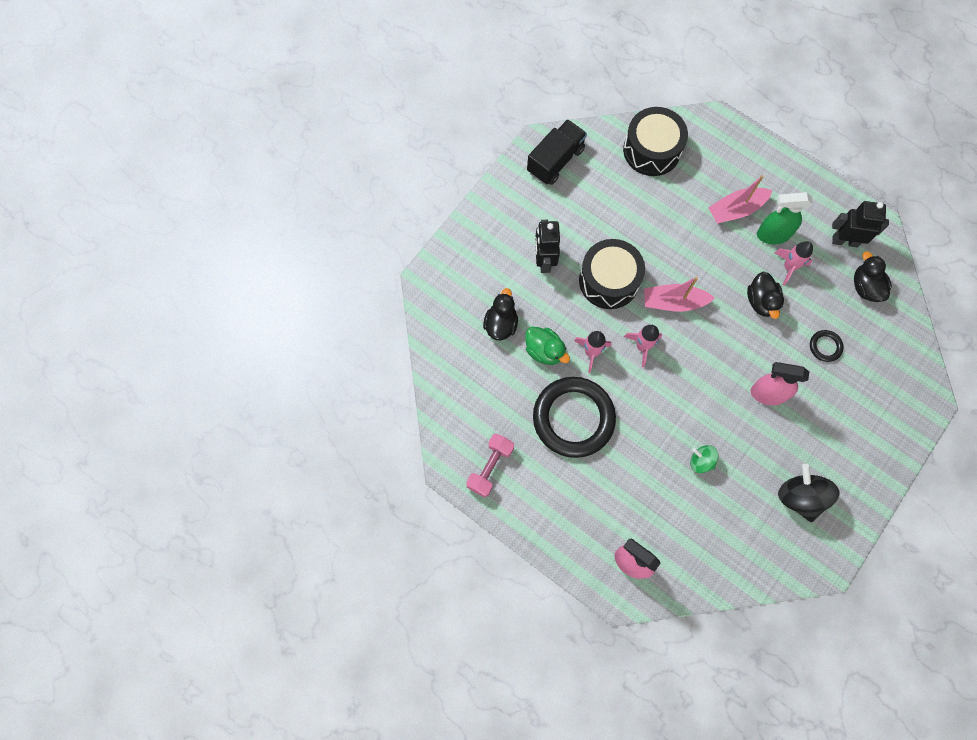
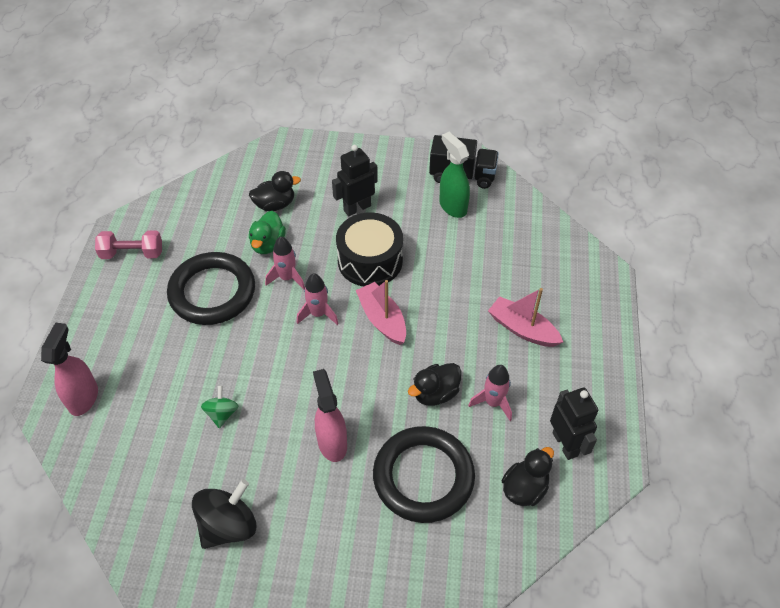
camera: 60 degrees right, 20 degrees down
black drum [623,107,688,176] -> none
green spray bottle [757,192,813,244] -> green spray bottle moved to [439,132,470,218]
black ring [810,330,843,362] -> black ring [373,426,475,523], size x2.42

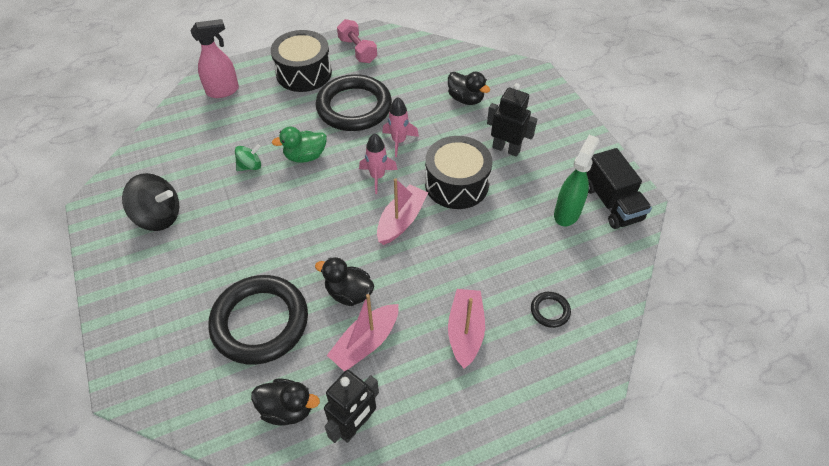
camera: 60 degrees right, 0 degrees up
green duck [249,211,286,254] -> green duck moved to [272,126,327,163]
pink spray bottle [313,369,347,462] -> none
pink rocket [468,365,512,421] -> pink boat [327,294,398,371]
none -> black drum [271,30,332,92]
none -> black ring [531,292,571,328]

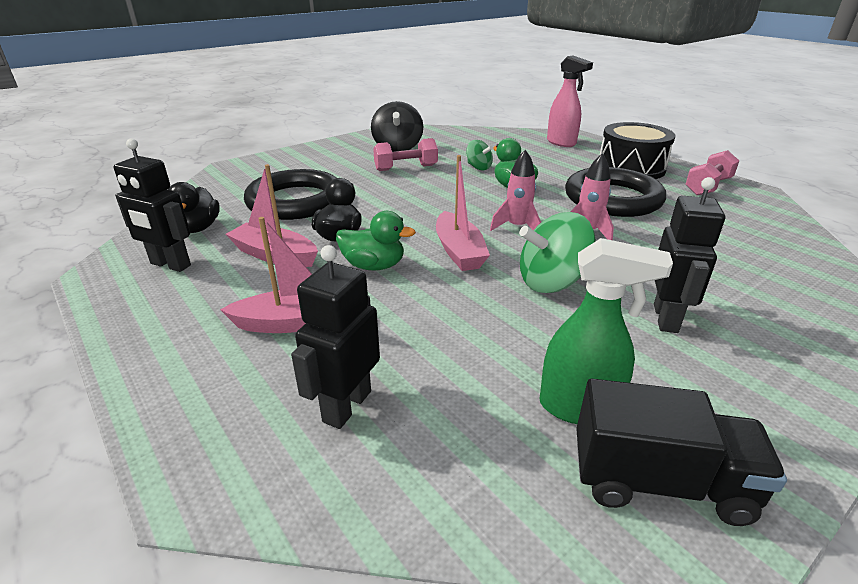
camera: 75 degrees right, 20 degrees down
pink boat [377,178,428,245] -> pink boat turned 60 degrees clockwise [436,155,490,271]
black drum [425,136,492,209] -> green spinning top [519,212,596,293]
black duck [448,72,490,105] -> none
black ring [531,292,571,328] -> black robot [291,245,380,429]
black truck [587,148,652,229] -> black truck turned 135 degrees counterclockwise [576,379,787,526]
none -> green duck [336,211,416,271]
none -> pink dumbbell [373,138,438,171]

